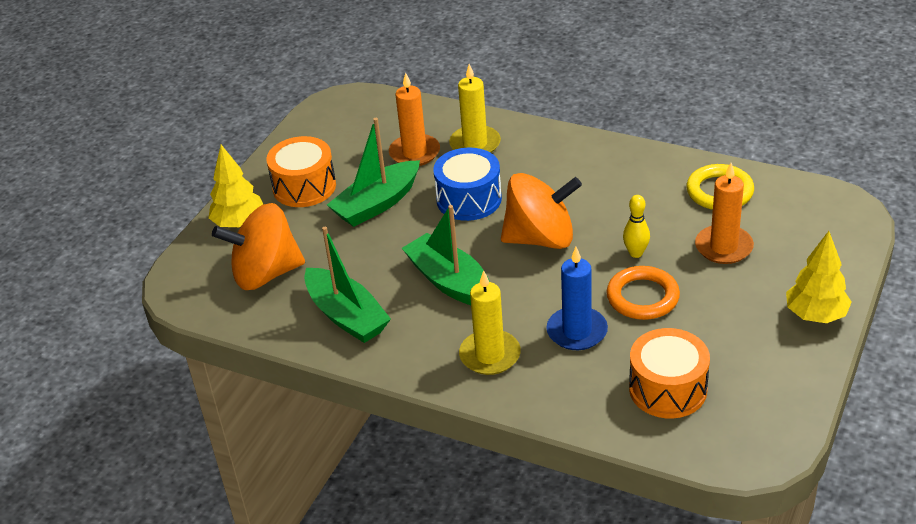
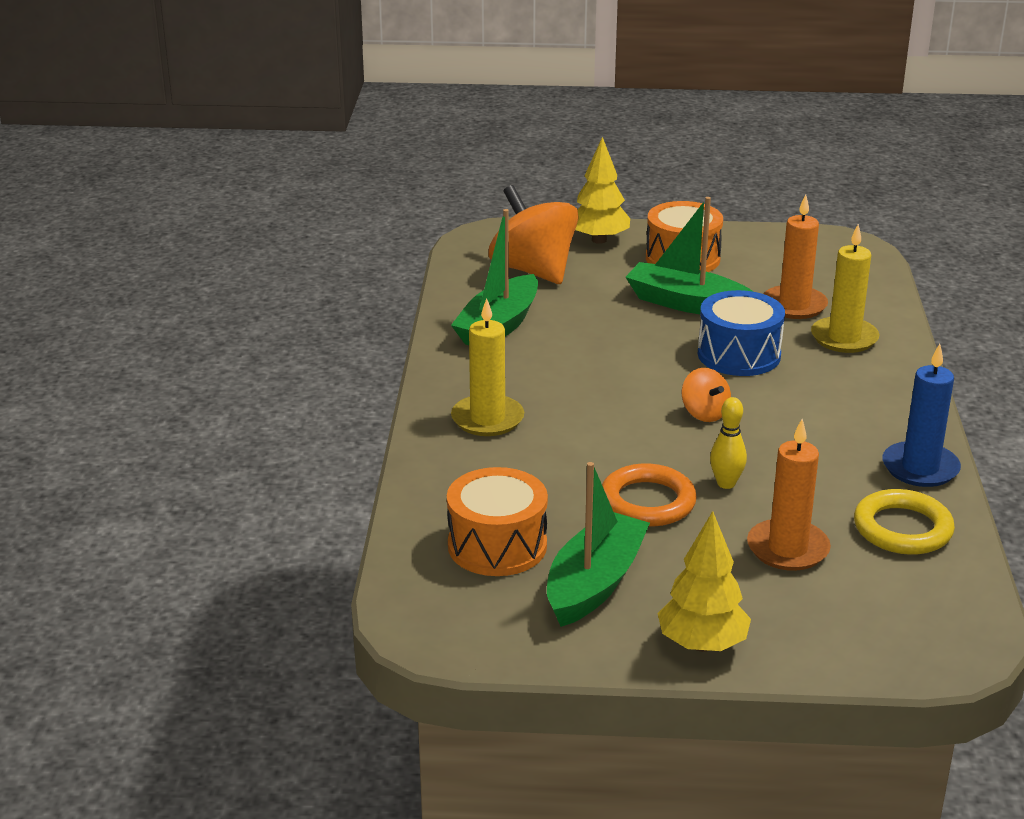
camera: 65 degrees right, 10 degrees down
green boat [402,205,490,305] -> green boat moved to [547,462,650,627]
orange spinning top [501,173,582,249] -> orange spinning top [682,368,731,422], size x0.48
blue candle [546,247,608,350] -> blue candle moved to [882,344,961,487]

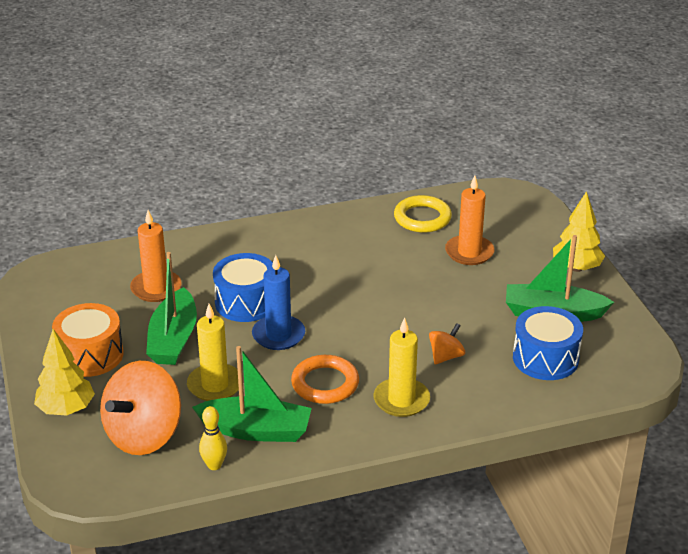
camera: 110 degrees left, 5 degrees up
orange drum [447,467,548,576] -> blue drum [513,306,583,380]
orange ring [602,464,697,526] -> orange ring moved to [291,355,359,404]
orange spinning top [682,368,731,422] -> orange spinning top moved to [429,323,465,364]
yellow bowling pin [710,397,747,489] -> yellow bowling pin moved to [199,406,227,470]
yellow candle [811,224,880,353] -> yellow candle moved to [187,304,239,401]
blue candle [882,344,961,487] -> blue candle moved to [252,255,305,350]

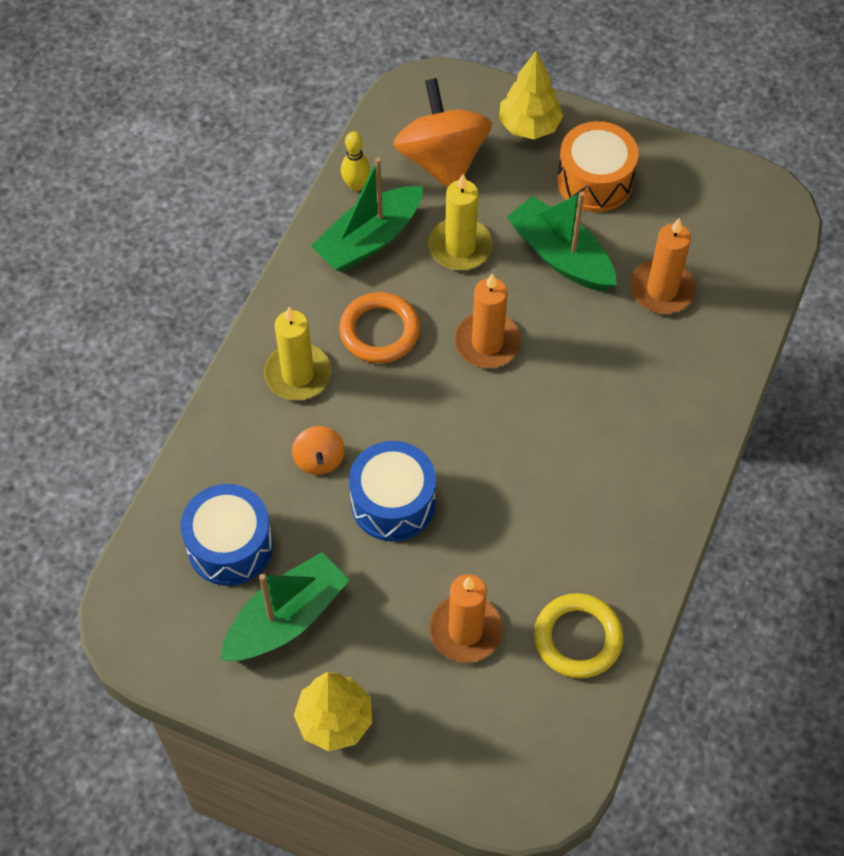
camera: 130 degrees right, 25 degrees up
blue drum [213,253,273,322] -> blue drum moved to [349,441,436,542]
blue candle [252,255,305,350] -> orange candle [454,274,521,368]

